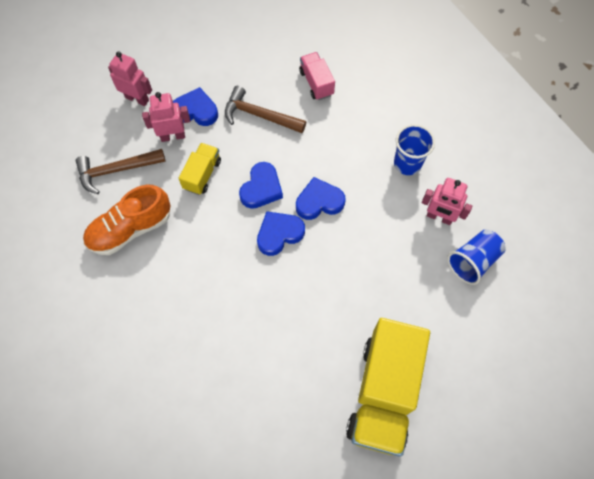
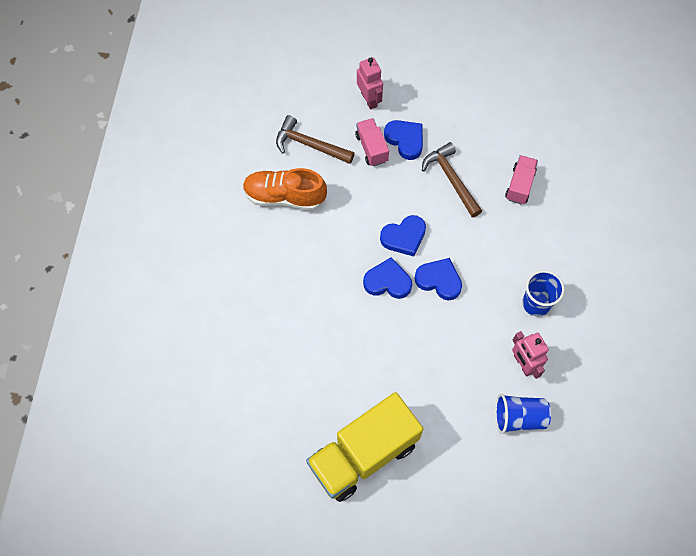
camera: 40 degrees right, 0 degrees up
pink robot [142,92,190,142] -> pink truck [355,118,389,166]
yellow truck [179,143,221,195] -> none

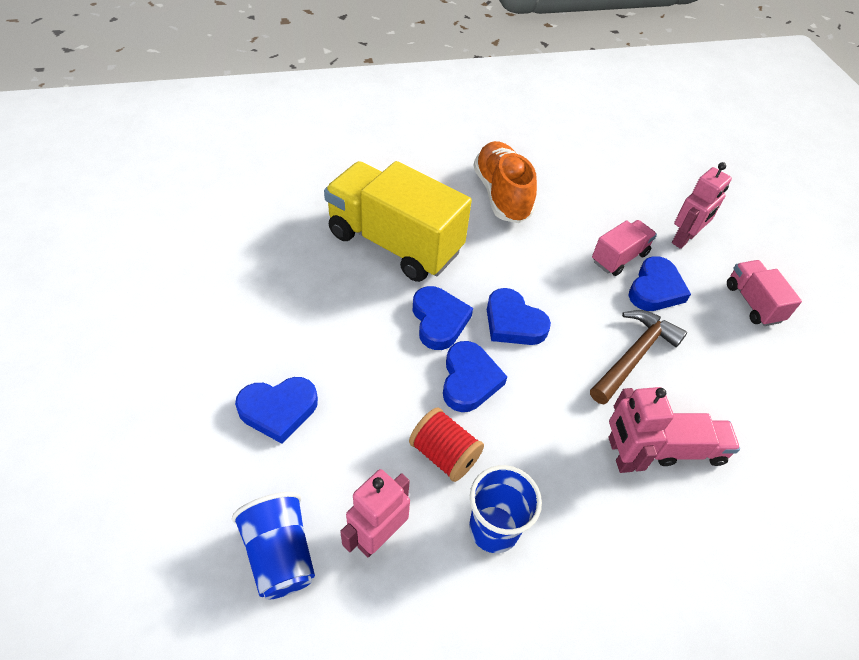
camera: 65 degrees right, 15 degrees down
brown hammer [276,115,355,164] -> none
yellow truck [306,392,423,502] -> yellow truck moved to [324,161,472,282]
none -> blue heart [235,377,318,444]
none -> red spool [409,407,484,482]
none -> pink robot [608,387,674,473]
none -> pink truck [727,260,802,326]

